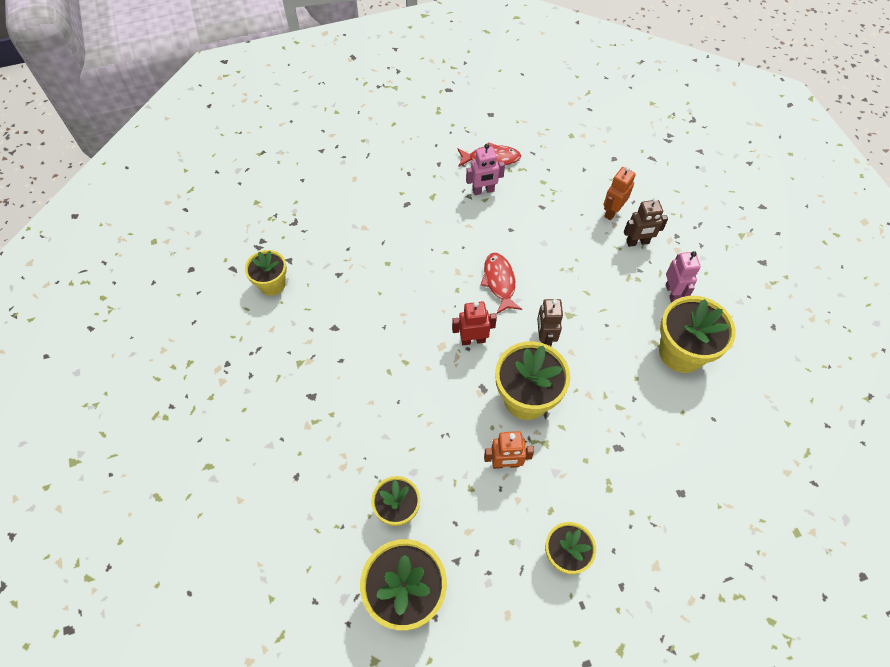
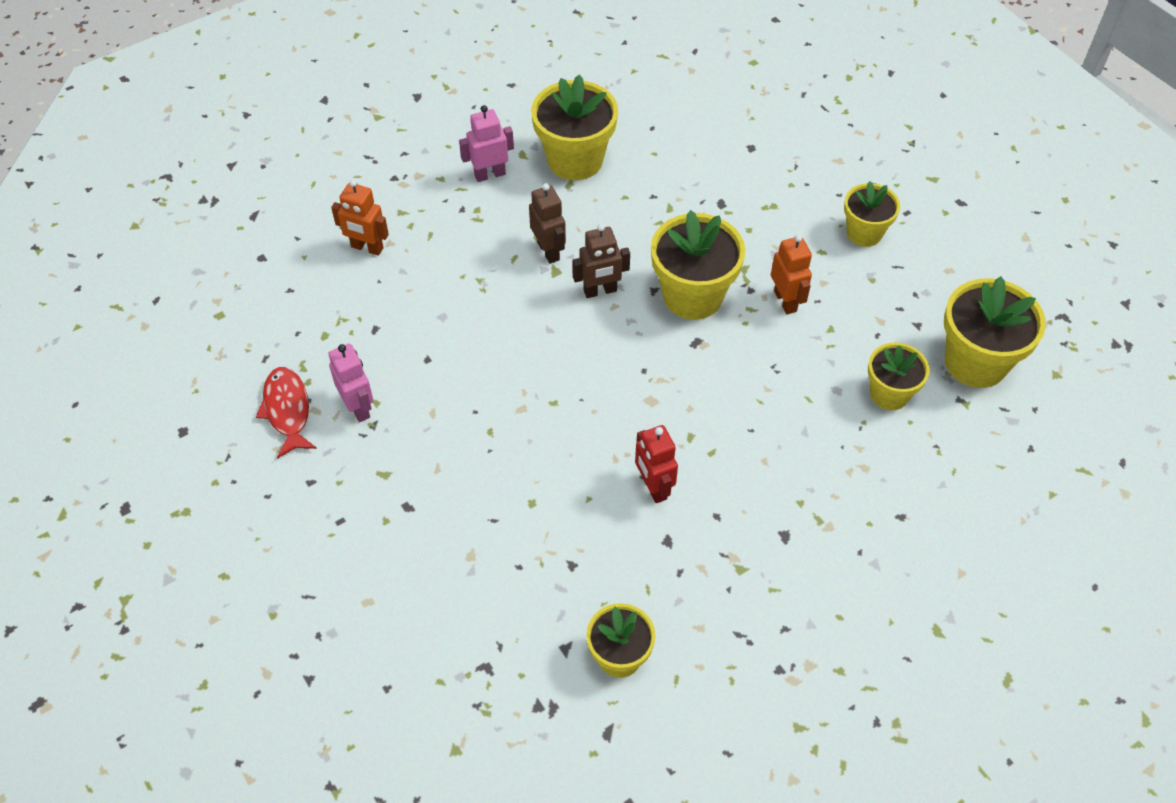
camera: 105 degrees left, 5 degrees down
red robot [452,301,497,345] -> red robot moved to [635,425,678,503]
red fish [481,253,522,314] -> none
brown robot [624,197,668,247] -> brown robot moved to [529,183,566,264]

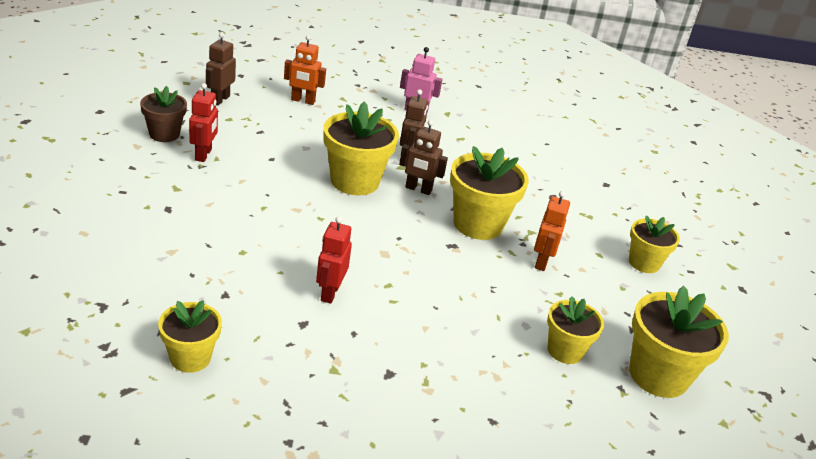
camera: 30 degrees right, 20 degrees down
red fish [256,367,317,459] -> brown flower pot [140,86,187,142]
pink robot [328,344,373,422] -> red robot [189,83,218,162]
orange robot [331,179,389,256] -> orange robot turned 45 degrees counterclockwise [284,35,326,105]
yellow flower pot [531,74,618,180] -> yellow flower pot moved to [323,102,399,195]
none -> brown robot [206,32,236,106]

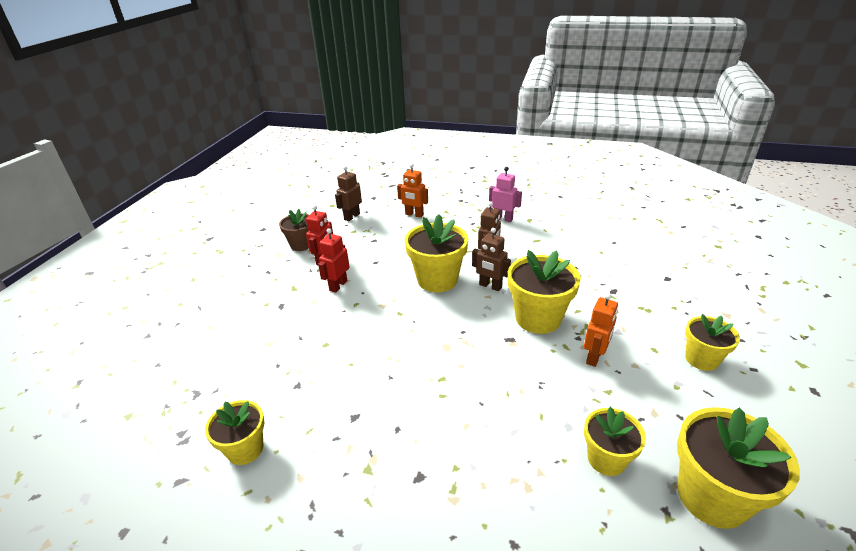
camera: 20 degrees right, 0 degrees up
red robot [316,216,352,304] -> red robot moved to [318,228,350,293]

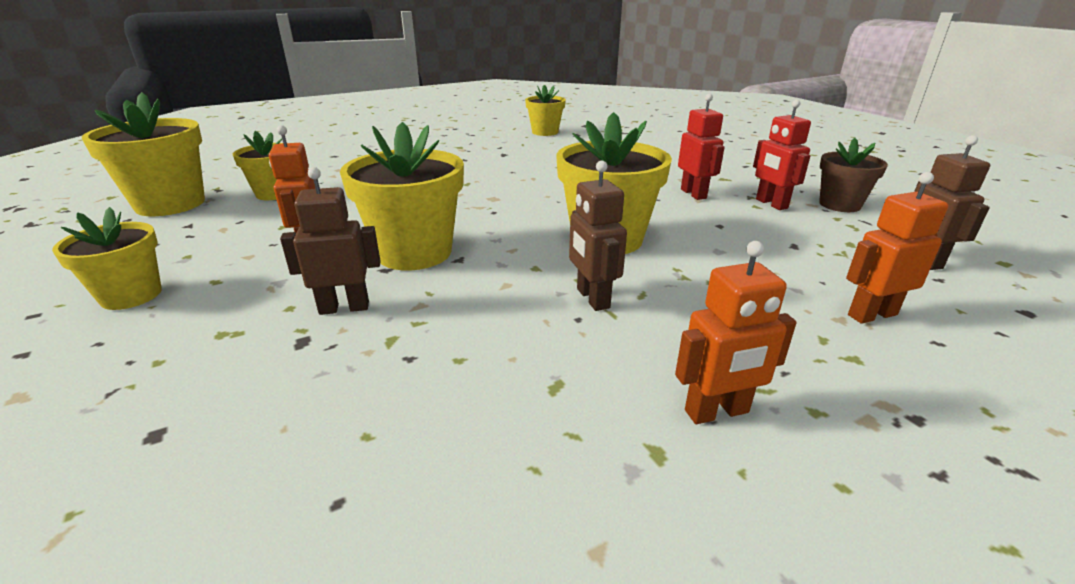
camera: 135 degrees right, 5 degrees down
brown robot [472,228,511,291] -> brown robot moved to [280,167,380,315]
pink robot [489,167,522,222] -> orange robot [675,241,797,424]

